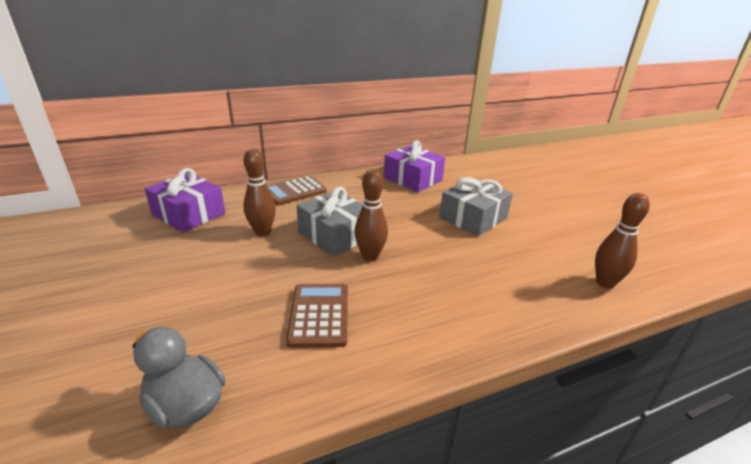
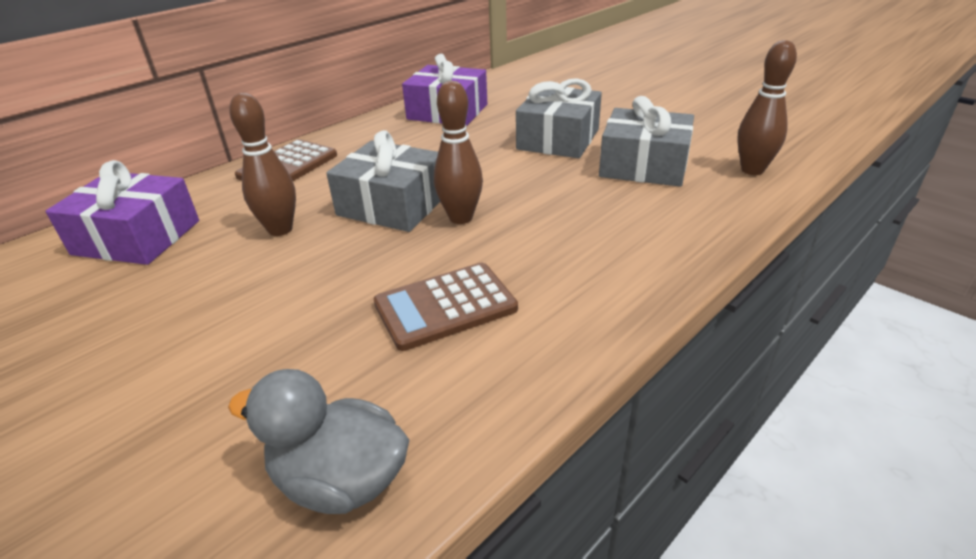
camera: 20 degrees left, 5 degrees up
brown calculator [286,284,348,348] -> brown calculator turned 90 degrees counterclockwise [373,263,518,351]
none -> grey gift [599,96,694,187]

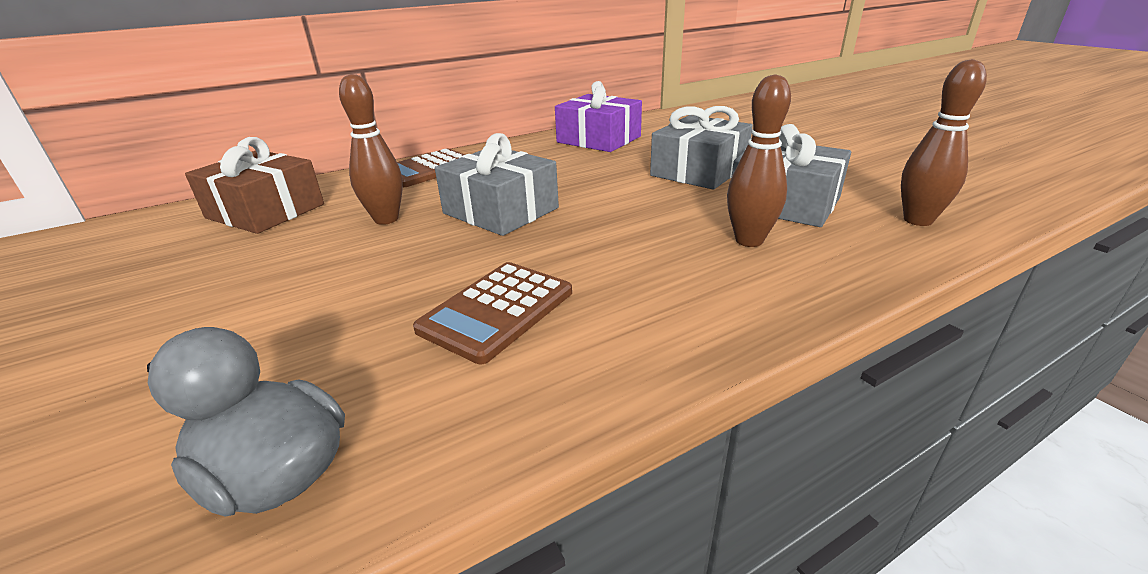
camera: 15 degrees right, 5 degrees down
purple gift [46,160,199,265] -> brown gift [185,137,324,234]
brown calculator [373,263,518,351] -> brown calculator turned 45 degrees counterclockwise [413,262,572,364]
brown bowling pin [434,81,483,224] -> brown bowling pin moved to [727,74,791,247]

